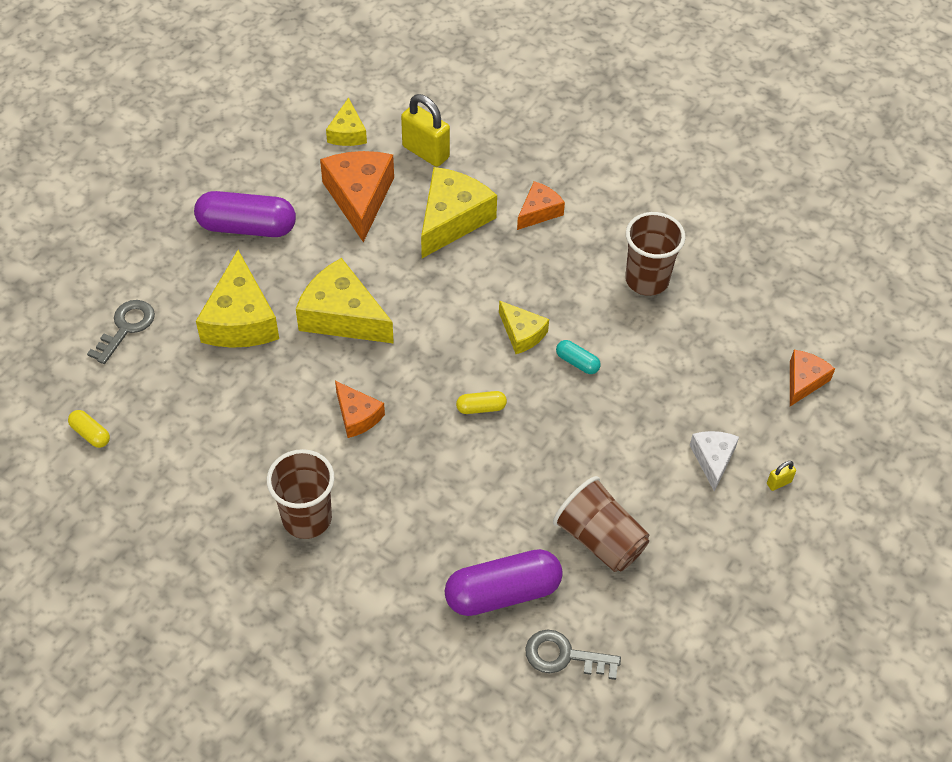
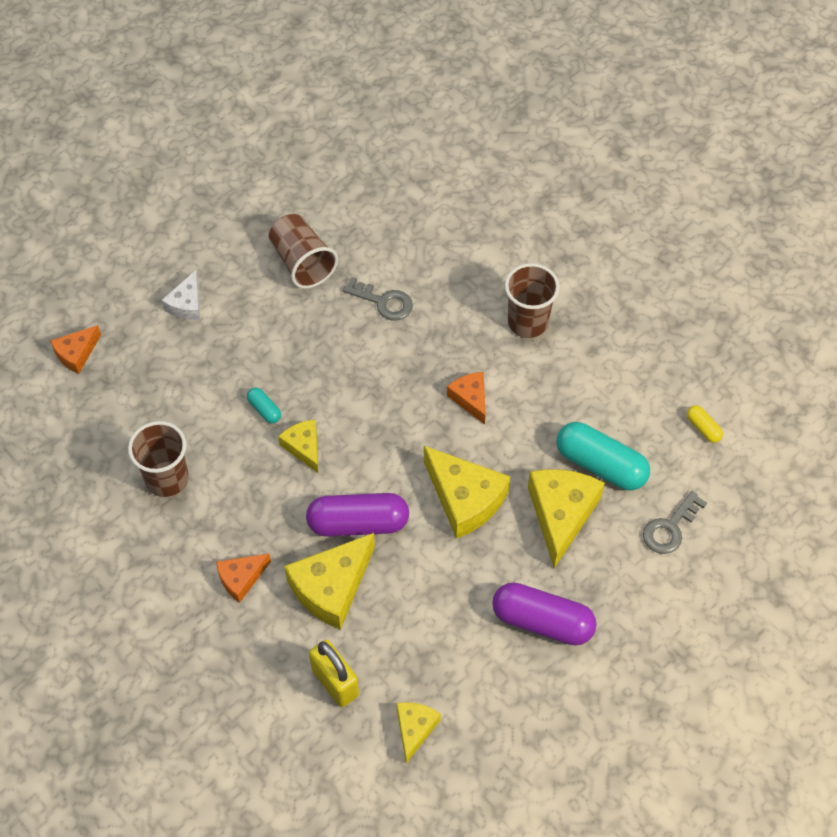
camera: 165 degrees left, 5 degrees up
orange cheese [320,151,394,242] -> none
purple capsule [445,549,563,616] -> purple capsule moved to [306,493,409,537]
yellow capsule [456,391,507,414] -> none
grey key [525,629,621,680] -> grey key moved to [343,277,413,321]
yellow padlock [767,461,796,491] -> none
none -> turquoise capsule [556,422,650,490]

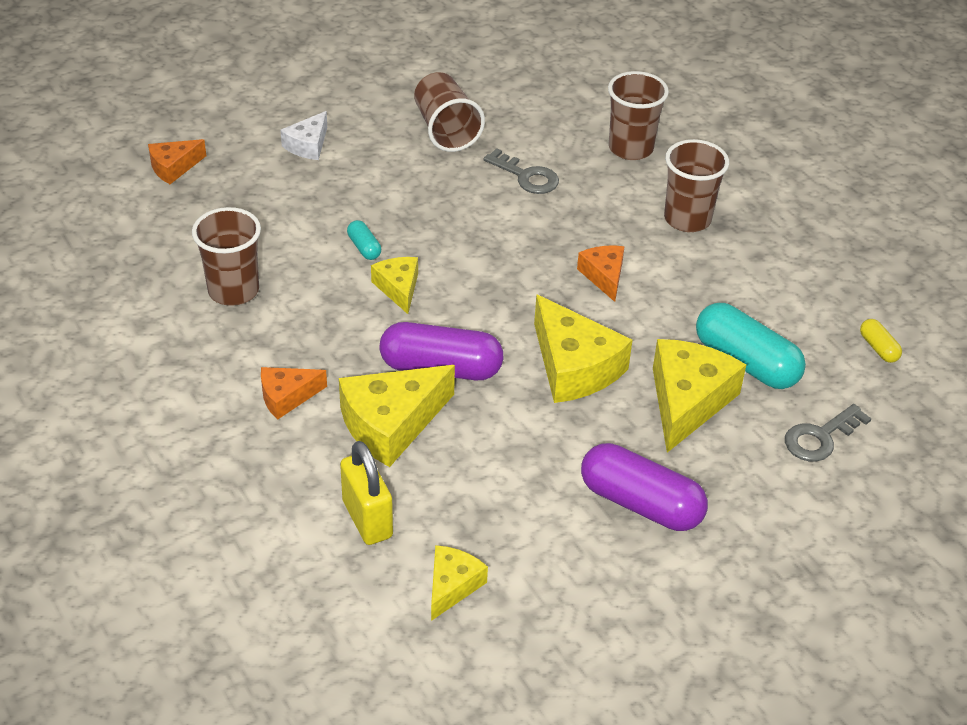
camera: 10 degrees right, 15 degrees down
none -> brown cup [608,71,669,160]

